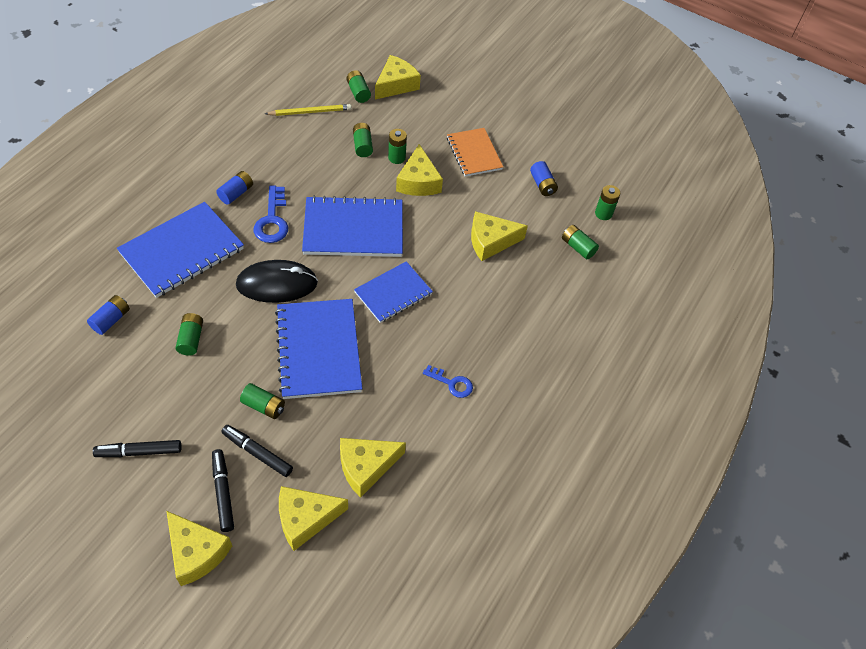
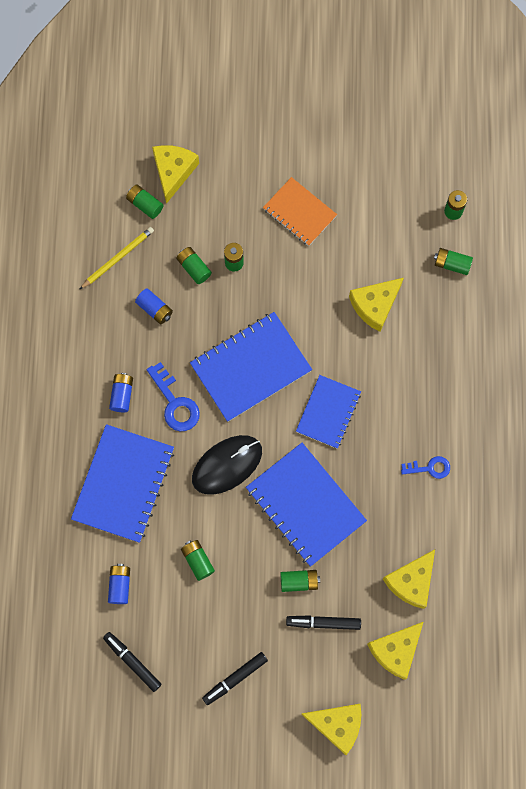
camera: 25 degrees left, 20 degrees up
black marker [212,449,234,532] -> black marker moved to [103,632,162,692]
yellow cheese [396,144,443,196] -> none
blue battery [530,161,558,196] -> blue battery moved to [135,288,173,324]

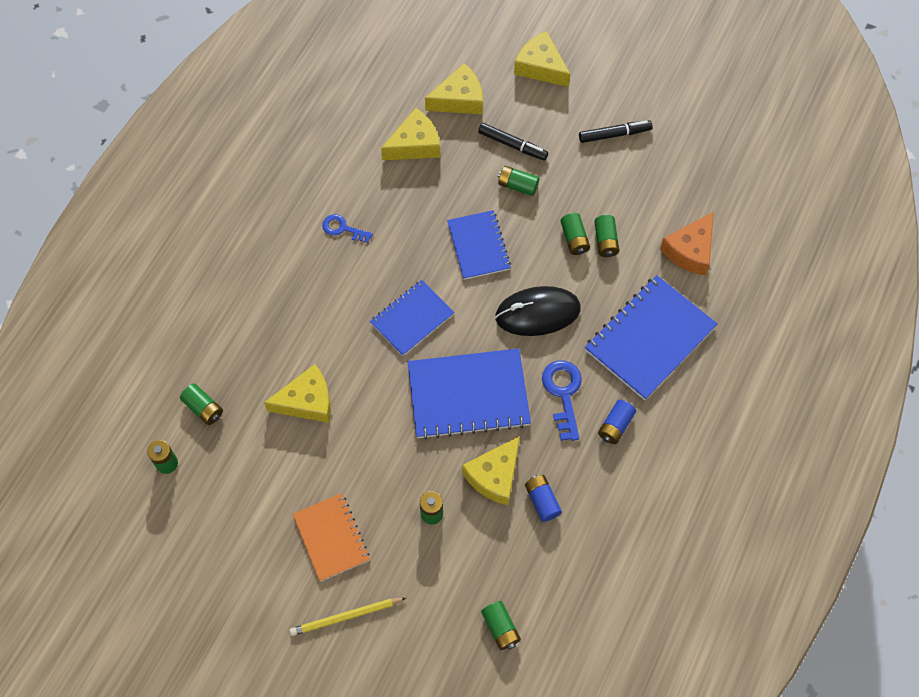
camera: 155 degrees left, 10 degrees down
yellow pencil [80,227,154,289] -> yellow pencil moved to [290,598,406,636]
black marker [103,632,162,692] -> none
blue battery [108,564,130,604] -> orange cheese [660,212,714,275]
yellow cheese [152,145,199,204] -> yellow cheese moved to [462,436,520,505]
green battery [176,247,212,284] -> green battery moved to [560,213,590,255]
blue notebook [246,443,367,567] -> blue notebook [447,210,511,280], size x0.63

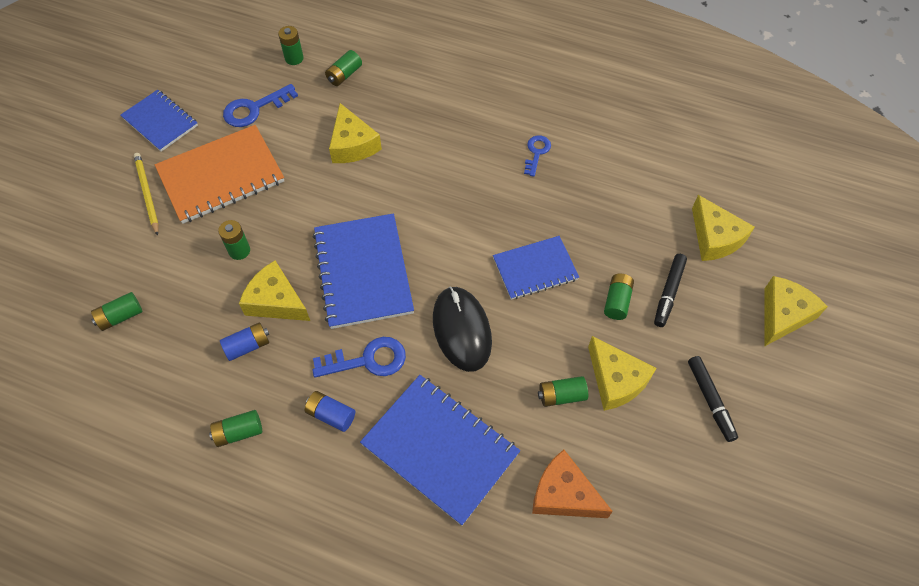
camera: 85 degrees right, 5 degrees down
orange notebook [293,493,370,581] -> orange notebook [155,125,284,224], size x1.59
blue notebook [370,280,455,356] -> blue notebook moved to [120,90,198,152]
yellow cheese [381,108,440,160] -> yellow cheese moved to [588,336,656,411]
green battery [560,213,590,255] -> green battery moved to [209,410,262,447]
none -> blue key [223,84,298,127]

